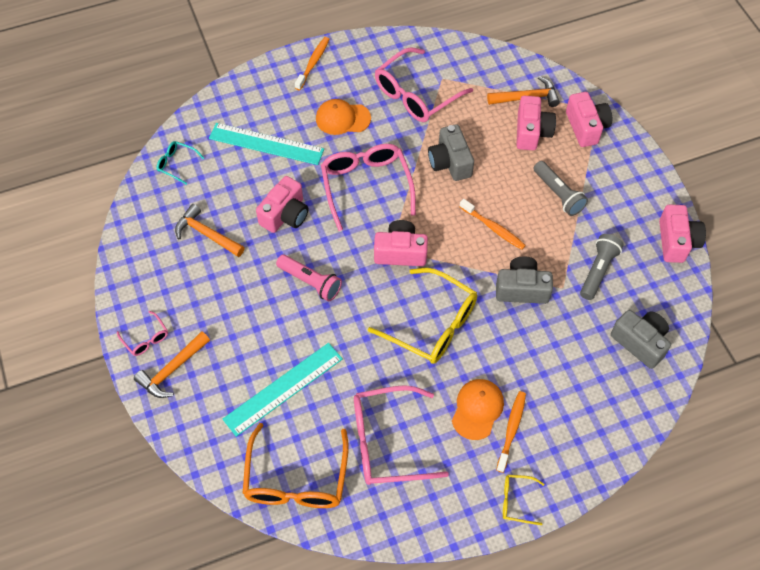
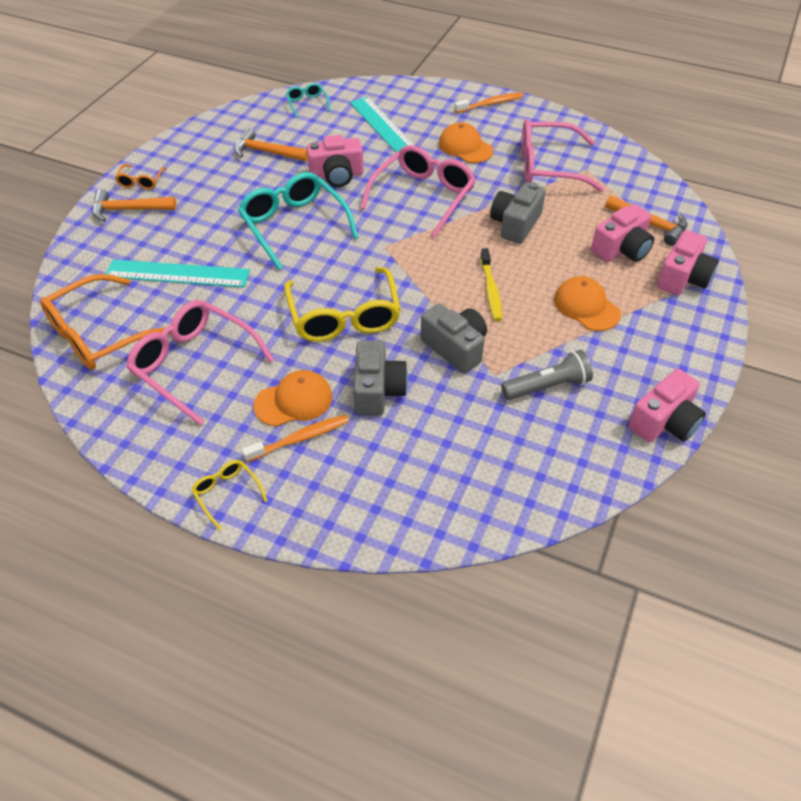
camera: 45 degrees right, 10 degrees down
pink glasses [117,311,168,356] -> orange glasses [115,164,167,190]
orange hammer [175,204,245,257] -> orange hammer turned 60 degrees counterclockwise [235,128,308,161]
pink flashlight [276,254,342,301] -> turquoise glasses [238,172,359,270]
pink camera [374,220,428,266] -> none
orange toothbrush [460,199,526,250] -> yellow toothbrush [480,248,502,321]
grey flashlight [533,161,588,216] -> orange cap [554,276,621,331]
grey camera [611,310,671,369] -> grey camera moved to [353,340,408,416]

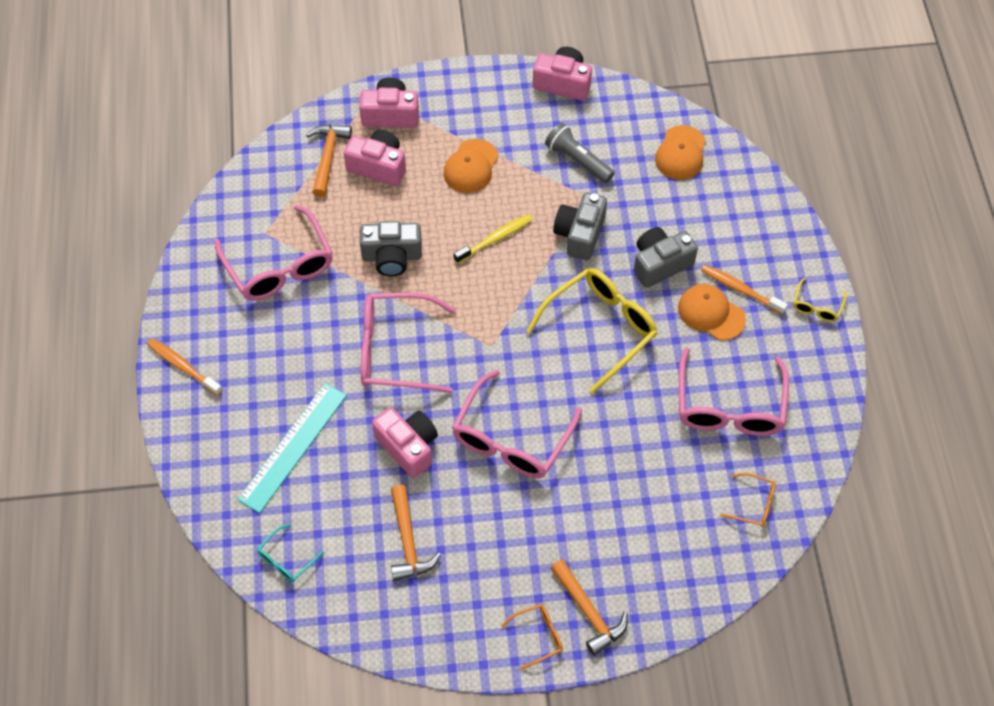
camera: 120 degrees left, 10 degrees up
orange glasses [40,274,170,370] -> orange glasses [720,473,776,527], size x0.47
turquoise ruler [106,259,250,288] -> none
turquoise glasses [238,172,359,270] -> pink glasses [452,370,582,478]
orange cap [439,122,494,163] -> orange cap moved to [655,125,706,180]

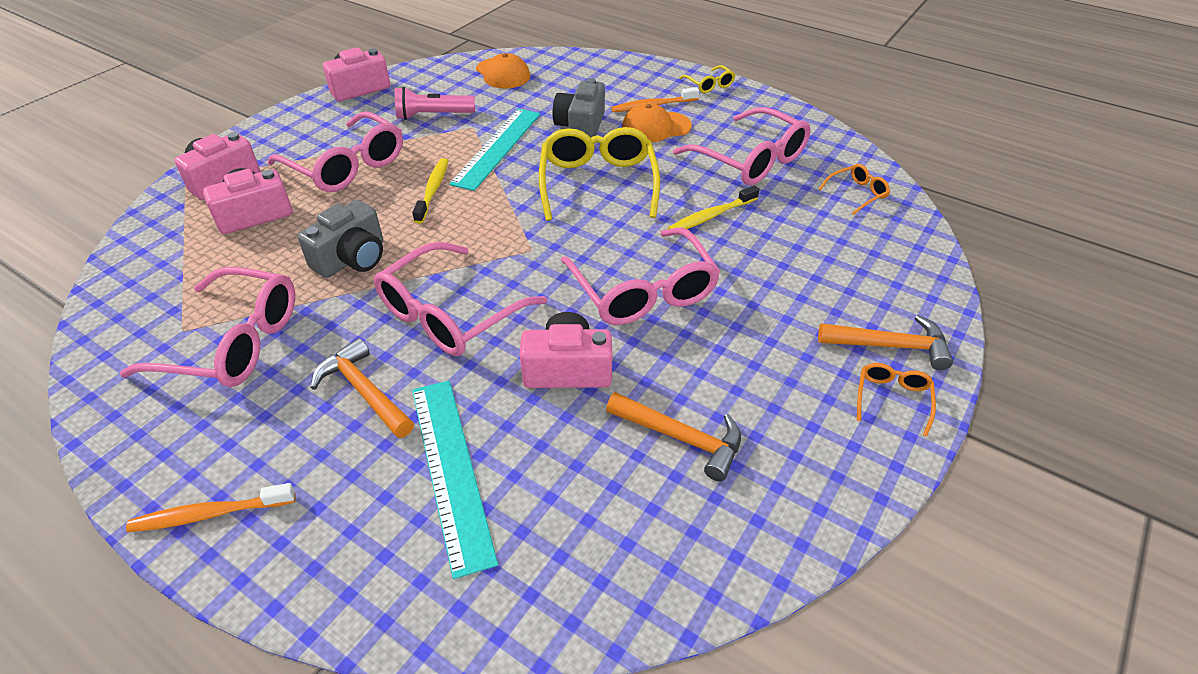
camera: 50 degrees left, 15 degrees down
turquoise glasses [257,524,324,582] -> none
orange hammer [306,125,352,197] -> orange hammer moved to [310,338,414,438]
orange cap [444,139,499,193] -> pink glasses [268,111,403,192]
grey flashlight [545,122,615,183] -> pink flashlight [395,87,475,120]
grey camera [553,192,607,260] -> turquoise ruler [449,109,540,191]
none -> yellow toothbrush [668,185,759,229]

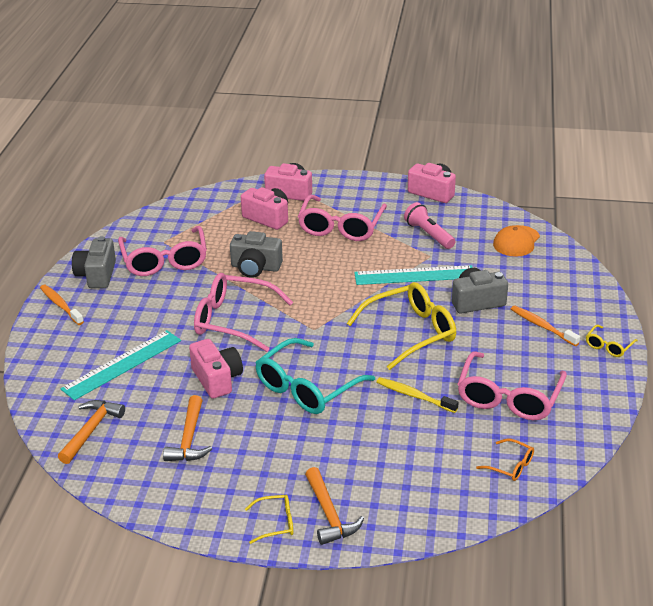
camera: 65 degrees right, 10 degrees down
orange hammer [310,338,414,438] -> orange hammer moved to [58,400,125,464]
yellow toothbrush [412,158,448,224] -> none
pink glasses [561,228,721,325] -> turquoise glasses [255,338,375,414]
orange cap [622,103,692,142] -> none
orange glasses [857,363,936,436] -> yellow glasses [245,495,293,544]
none -> grey camera [72,236,116,288]

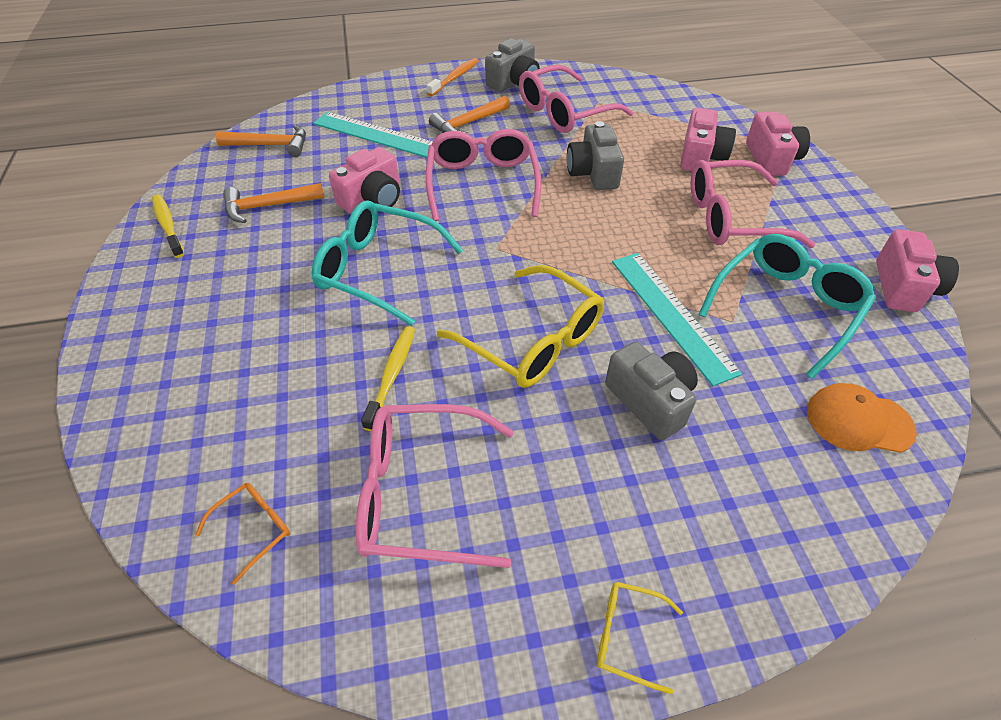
camera: 70 degrees right, 15 degrees up
grey camera [72,236,116,288] -> grey camera turned 150 degrees clockwise [485,38,540,92]
yellow glasses [245,495,293,544] -> none
orange hammer [305,467,364,545] -> orange hammer moved to [429,96,510,133]
pink flashlight [404,202,455,249] -> turquoise glasses [698,234,876,379]
orange glasses [476,439,534,481] -> orange glasses turned 150 degrees counterclockwise [195,483,290,585]
orange toothbrush [511,305,580,346] -> none
none -> yellow toothbrush [152,194,184,258]

